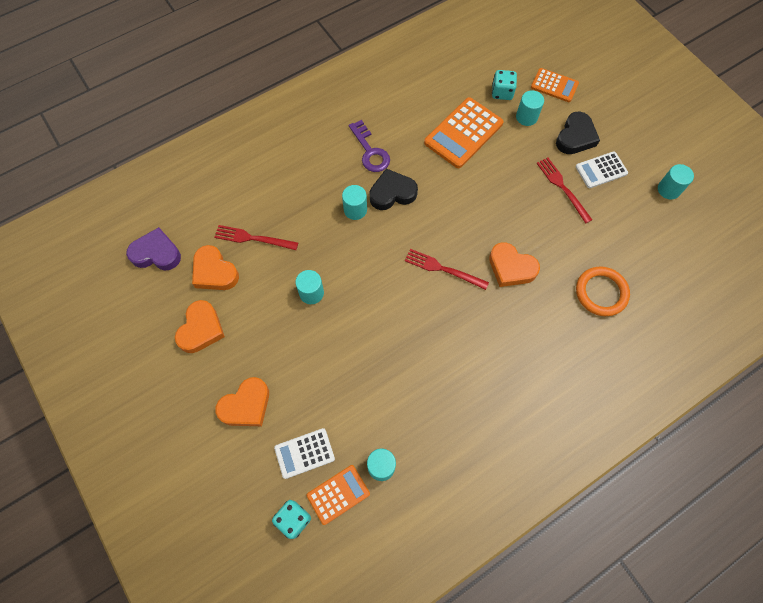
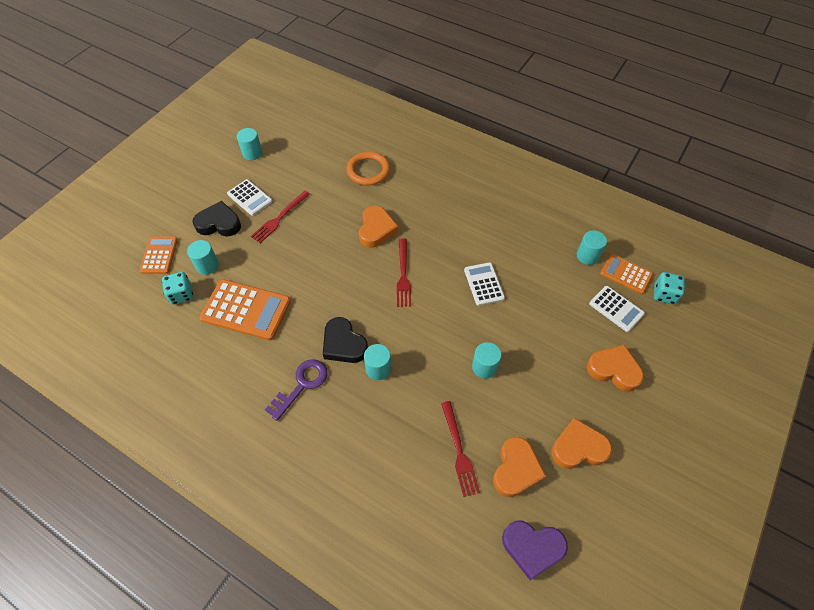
camera: 115 degrees left, 10 degrees down
purple heart [126,227,181,270] -> purple heart turned 60 degrees counterclockwise [502,521,568,580]
none -> white calculator [464,262,505,306]

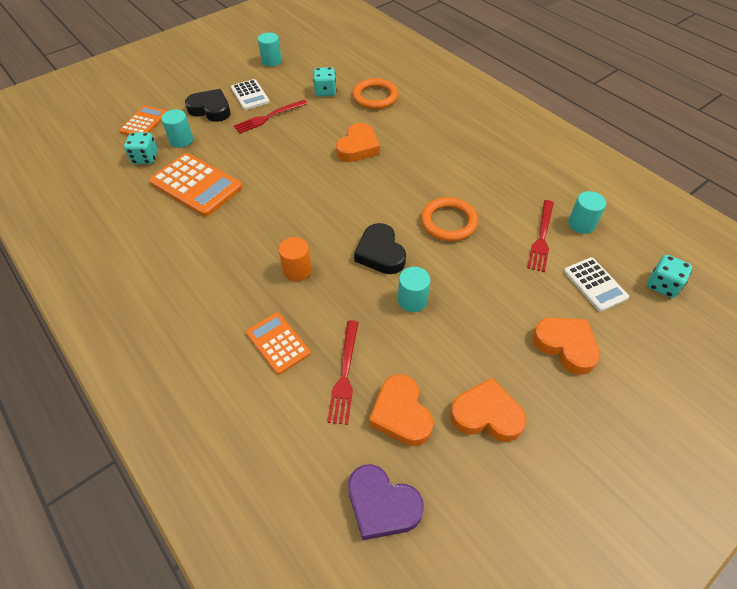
camera: 20 degrees right, 5 degrees down
purple key [265,359,328,421] -> none
black heart [323,317,368,363] -> black heart moved to [354,223,406,274]
turquoise cylinder [364,344,391,380] -> orange cylinder [279,237,312,281]
red fork [397,238,411,307] -> red fork moved to [527,200,554,272]
white calculator [464,262,505,306] -> orange ring [421,197,478,241]
orange heart [493,437,546,497] -> orange heart turned 120 degrees clockwise [369,374,434,446]
orange calculator [600,254,653,294] -> orange calculator moved to [246,312,311,375]
none -> turquoise dice [313,67,336,96]

